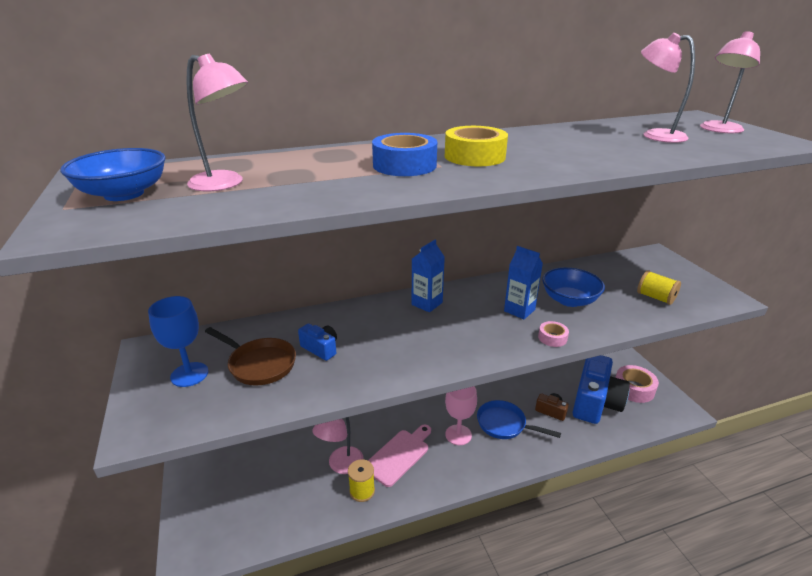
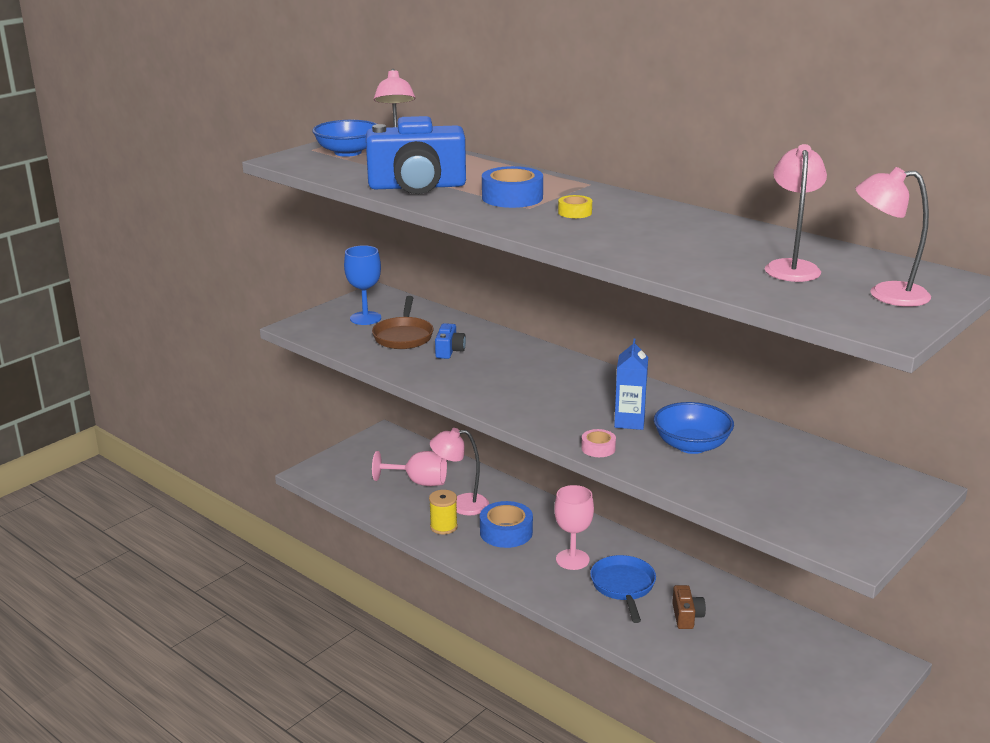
camera: 60 degrees right, 5 degrees down
pink cutting board [368,425,431,487] -> blue tape [480,501,533,548]
blue carton [412,239,445,312] -> none
yellow tape [445,126,508,166] -> yellow tape [558,195,592,218], size x0.53
blue camera [573,355,630,424] -> blue camera moved to [366,116,466,194]
pink tape [615,365,659,403] -> none
yellow spool [637,270,681,305] -> none
none -> pink goblet [372,451,447,486]

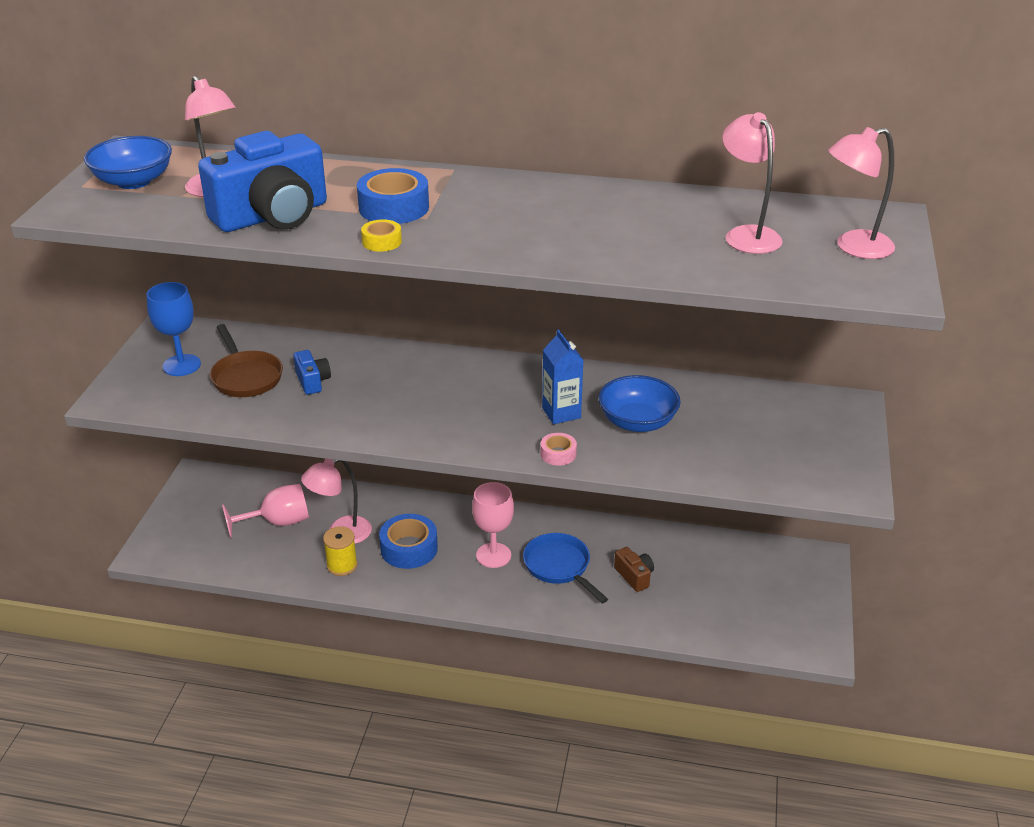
camera: 30 degrees left, 10 degrees up
yellow tape [558,195,592,218] -> yellow tape moved to [361,219,402,252]

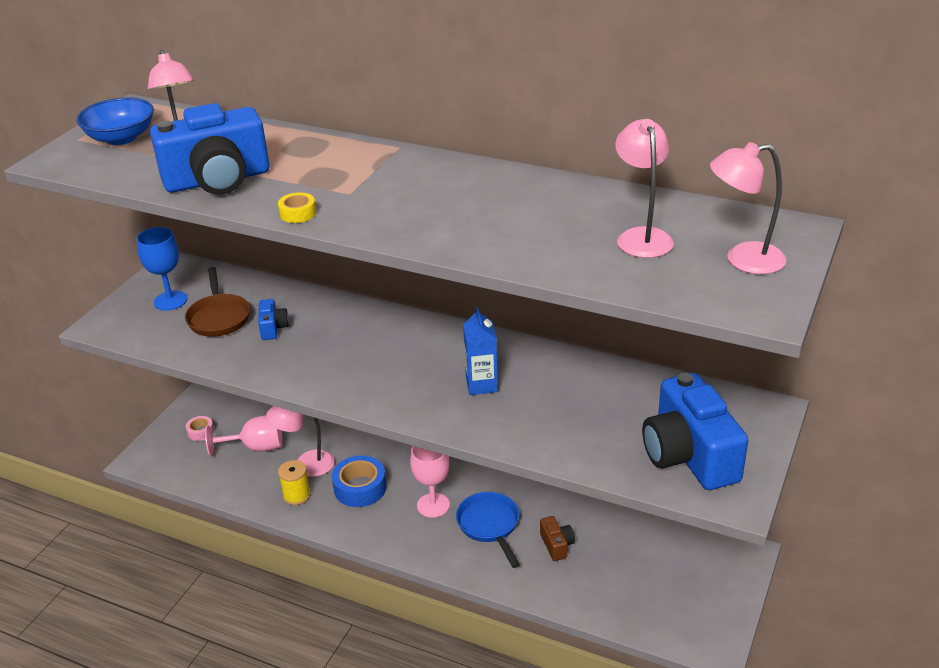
camera: 15 degrees right, 0 degrees up
blue tape [357,168,429,224] -> none
pink tape [541,433,577,466] -> pink tape moved to [186,416,214,441]
blue bowl [599,375,681,432] -> none
none -> blue camera [642,373,748,490]

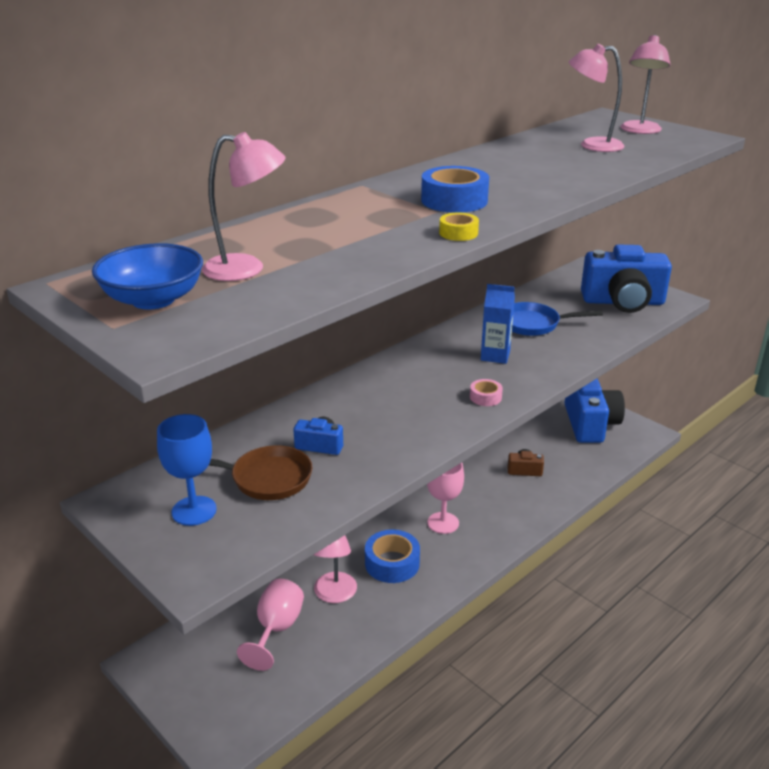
camera: 70 degrees left, 5 degrees down
blue camera [150,103,270,195] -> blue camera moved to [565,379,625,443]
pink tape [186,416,214,441] -> pink tape moved to [470,379,503,406]
yellow spool [278,460,311,505] -> none
blue pan [456,492,520,568] -> blue pan moved to [512,302,603,336]
none -> blue tape [421,166,489,213]

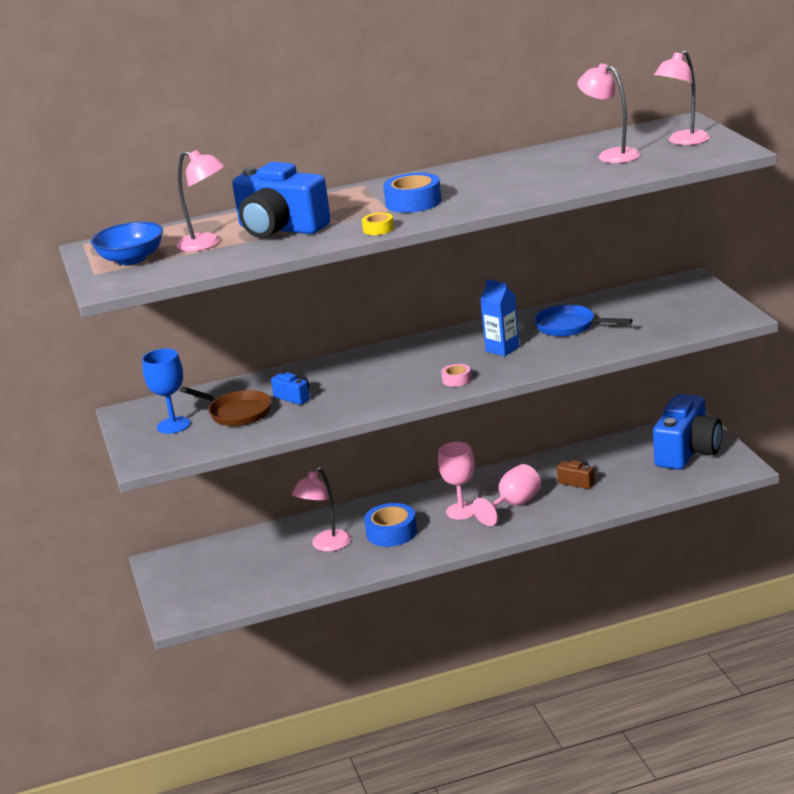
camera: 30 degrees right, 5 degrees down
pink goblet [237,579,304,671] -> pink goblet moved to [472,464,541,526]
blue camera [581,244,672,313] -> blue camera moved to [232,162,331,238]

